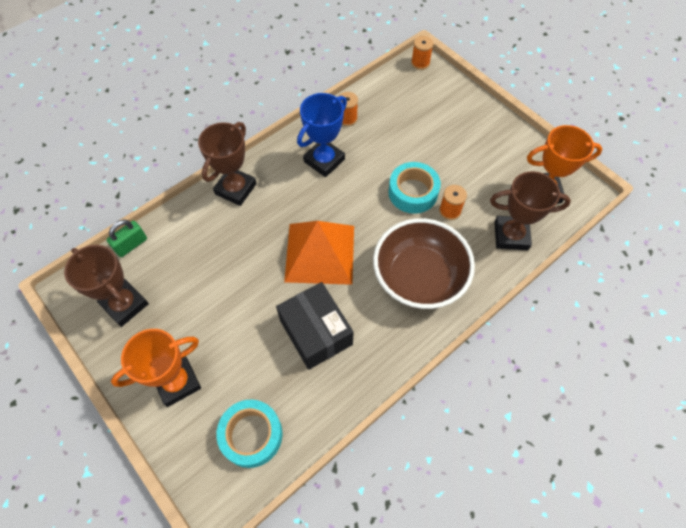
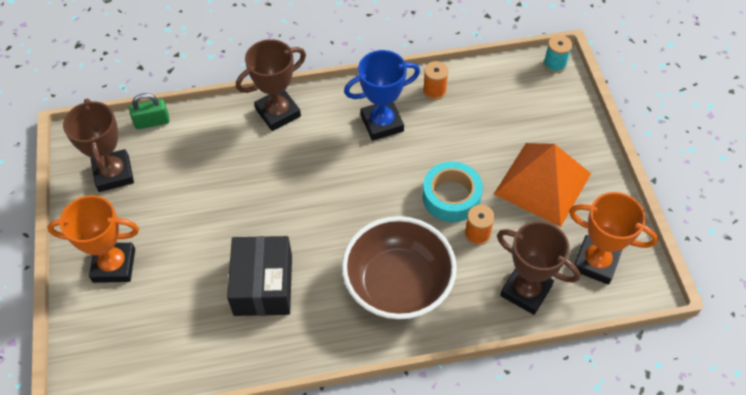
camera: 30 degrees right, 5 degrees down
turquoise tape [216,399,282,468] -> none
orange pyramid [284,221,354,285] -> orange pyramid moved to [494,143,591,227]
orange spool [411,36,434,70] -> turquoise spool [543,35,572,73]

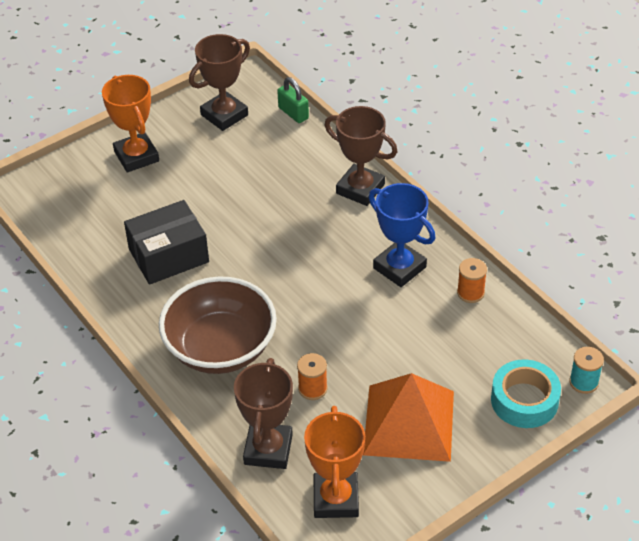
camera: 65 degrees right, 10 degrees down
turquoise tape [423,162,483,222] -> turquoise tape moved to [491,359,561,428]

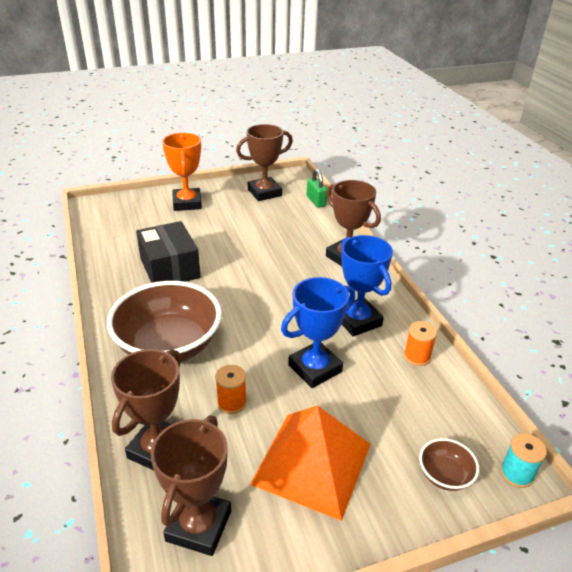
camera: 15 degrees right, 10 degrees down
black box [124,200,209,285] -> black box turned 75 degrees clockwise [136,221,200,283]
orange trophy [304,406,365,518] -> brown trophy [151,415,231,556]
turquoise tape [491,359,561,428] -> brown bowl [419,438,479,491]
none -> blue trophy [281,277,355,388]

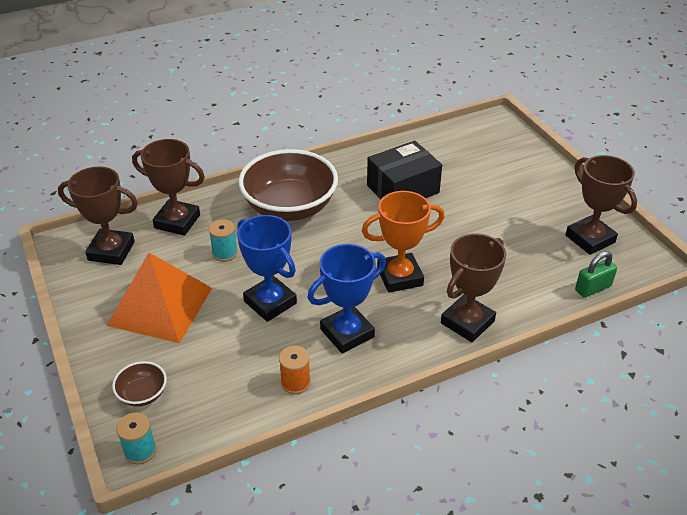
camera: 85 degrees right, 5 degrees up
orange trophy [162,133,202,211] -> orange trophy moved to [362,191,445,293]
orange spool [215,365,247,414] -> turquoise spool [209,219,238,262]

